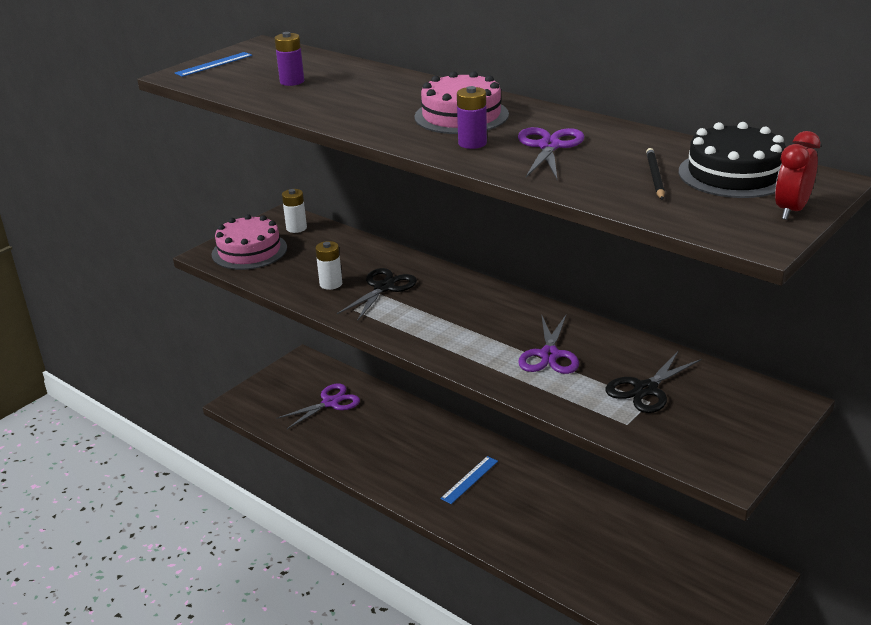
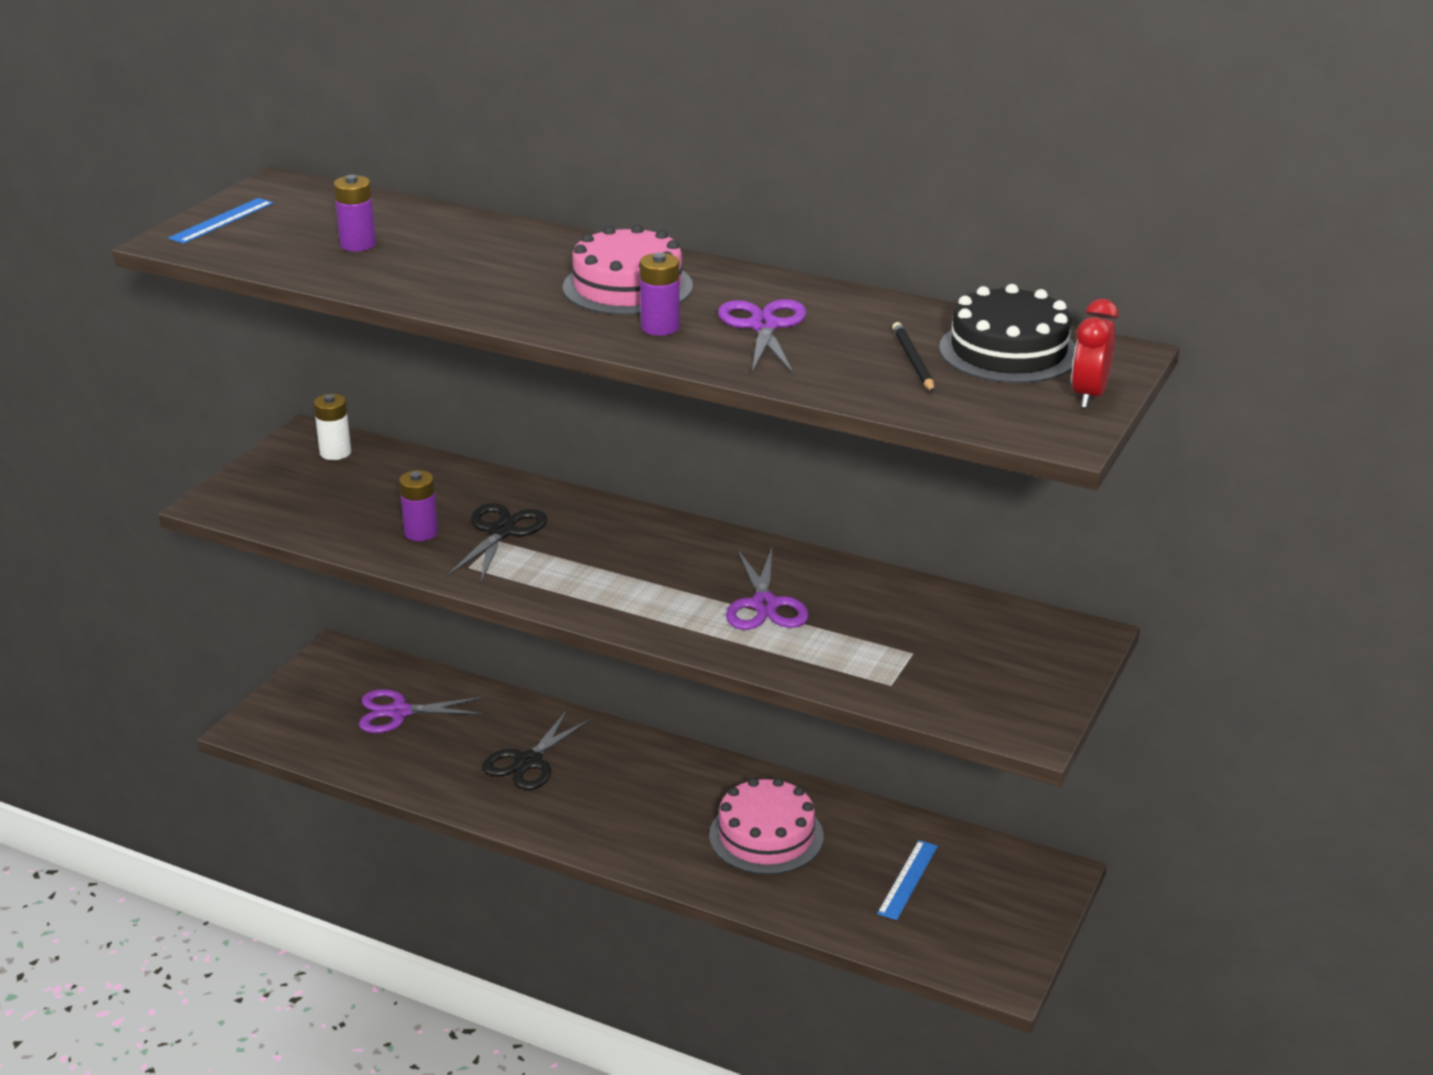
camera: 15 degrees left, 0 degrees up
pink cake [211,214,287,270] -> pink cake moved to [709,778,824,875]
purple scissors [276,384,360,429] -> purple scissors turned 135 degrees counterclockwise [359,689,485,733]
white battery [315,241,342,290] -> purple battery [399,470,438,541]
blue ruler [440,456,498,504] -> blue ruler moved to [877,840,938,920]
black scissors [606,350,702,413] -> black scissors moved to [483,710,592,790]

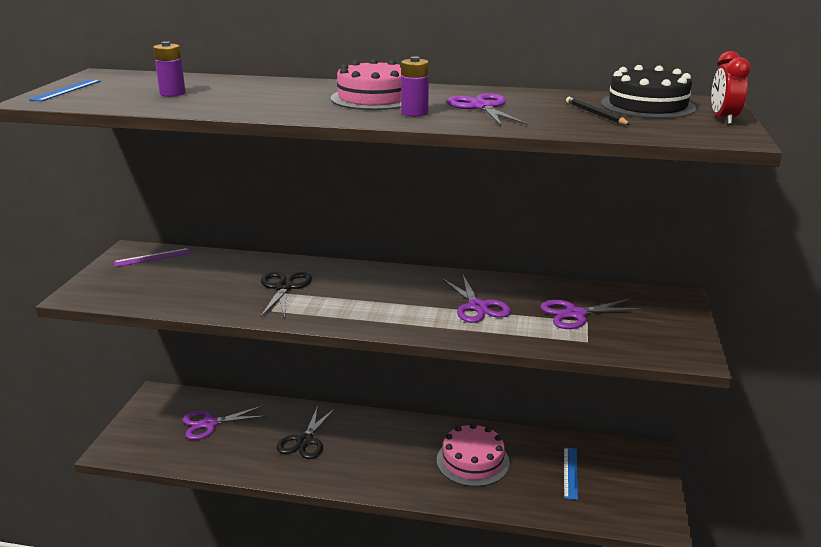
camera: 15 degrees left, 5 degrees down
white battery [314,394,351,460] -> purple ruler [114,248,191,267]
purple battery [399,470,438,541] -> none
none -> purple scissors [540,299,643,329]

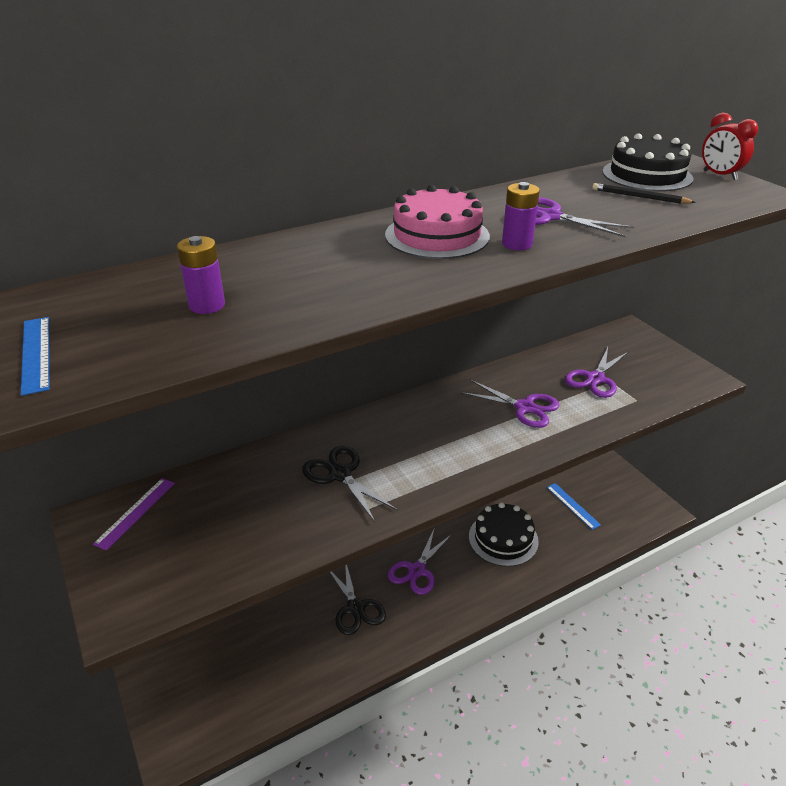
camera: 40 degrees left, 10 degrees up
purple scissors [183,406,267,440] -> purple scissors moved to [388,527,452,595]
pink cake [437,423,510,487] -> black cake [469,502,539,567]

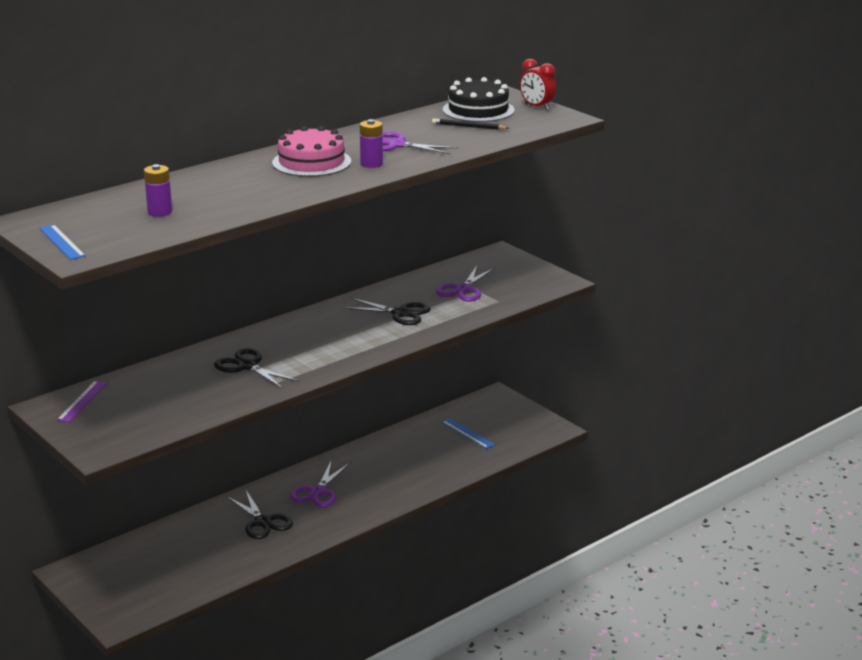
camera: 10 degrees left, 10 degrees down
purple scissors [460,380,560,428] -> black scissors [342,298,431,325]
black cake [469,502,539,567] -> none

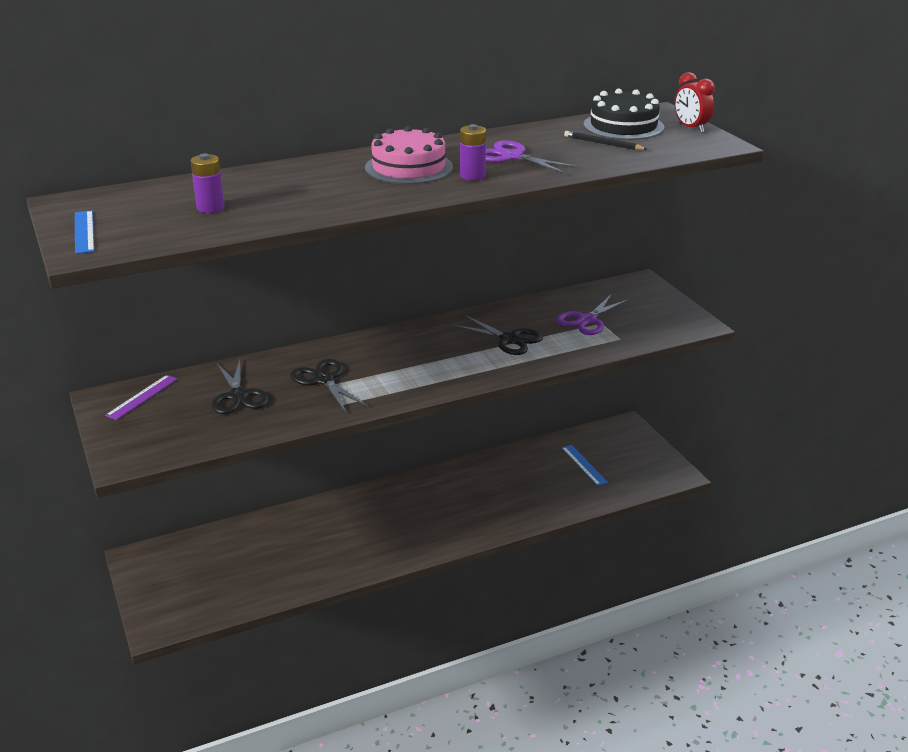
camera: 15 degrees right, 5 degrees up
black scissors [227,491,293,539] -> black scissors moved to [212,359,269,414]
purple scissors [290,462,350,507] -> none

